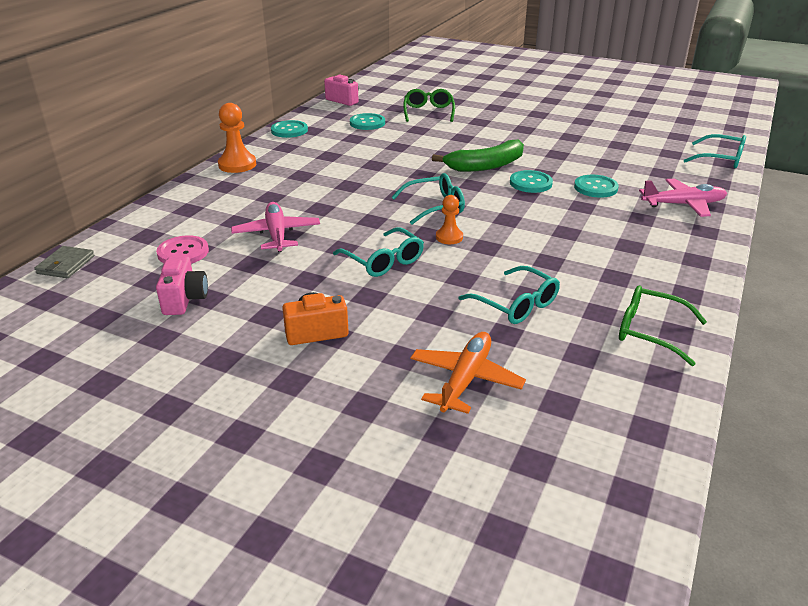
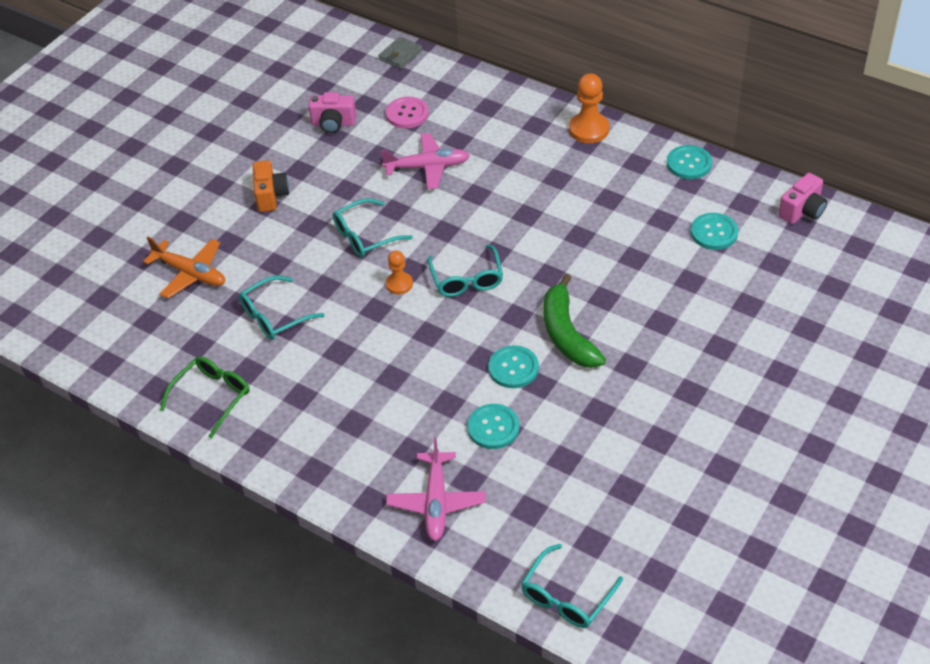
camera: 100 degrees right, 15 degrees up
grey wallet [35,246,95,278] -> grey wallet turned 75 degrees counterclockwise [378,36,423,69]
green glasses [403,89,455,122] -> none

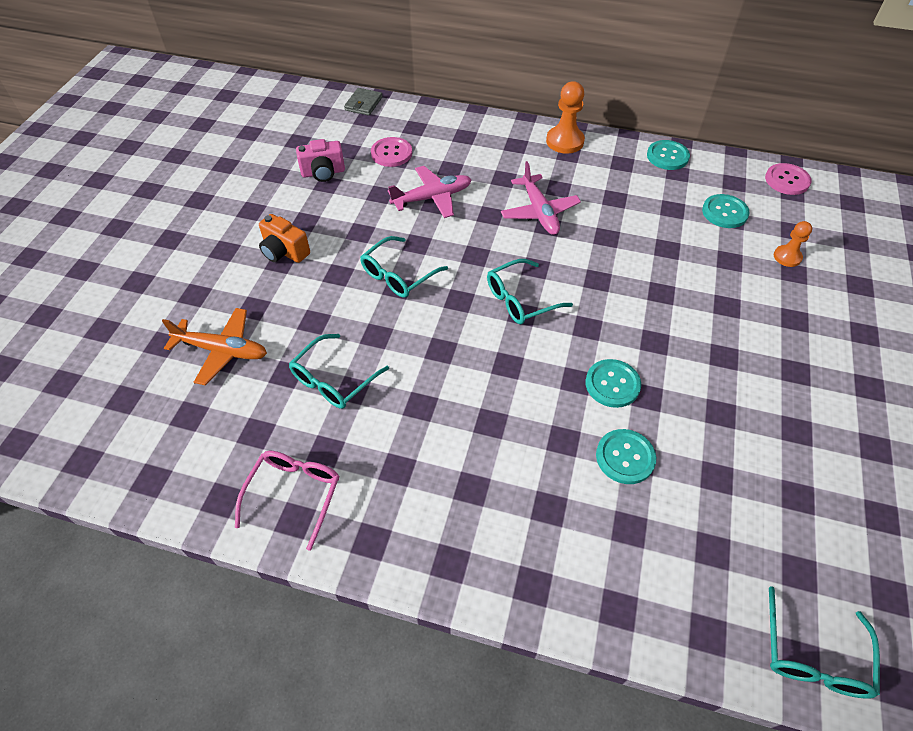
camera: 20 degrees left, 5 degrees up
green glasses [160,356,250,439] -> pink glasses [235,451,339,551]
orange camera [253,160,289,212] -> orange camera turned 150 degrees clockwise [259,214,310,263]
orange pawn [386,250,413,294] -> orange pawn moved to [774,221,812,267]
pink plane [386,438,486,541] -> pink plane moved to [501,161,581,235]
turquoise glasses [428,244,503,297] -> turquoise glasses turned 90 degrees clockwise [487,259,573,324]
green banana [544,274,606,368] -> none
pink camera [779,173,827,224] -> pink button [765,163,812,195]

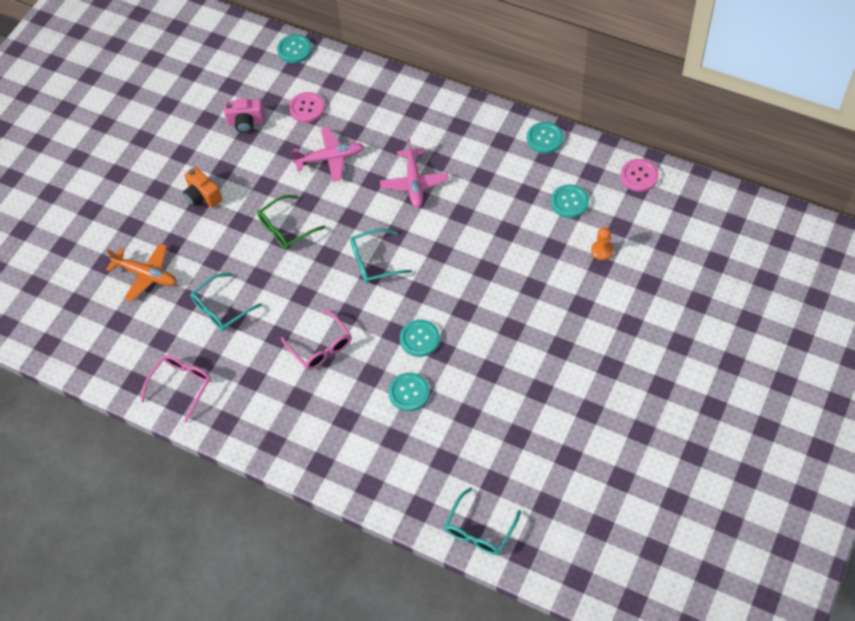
camera: 15 degrees right, 5 degrees up
grey wallet [344,88,383,116] -> turquoise button [277,34,312,63]
turquoise glasses [360,236,448,298] -> green glasses [257,195,326,249]
orange pawn [546,81,585,154] -> none
none -> pink glasses [281,310,351,370]

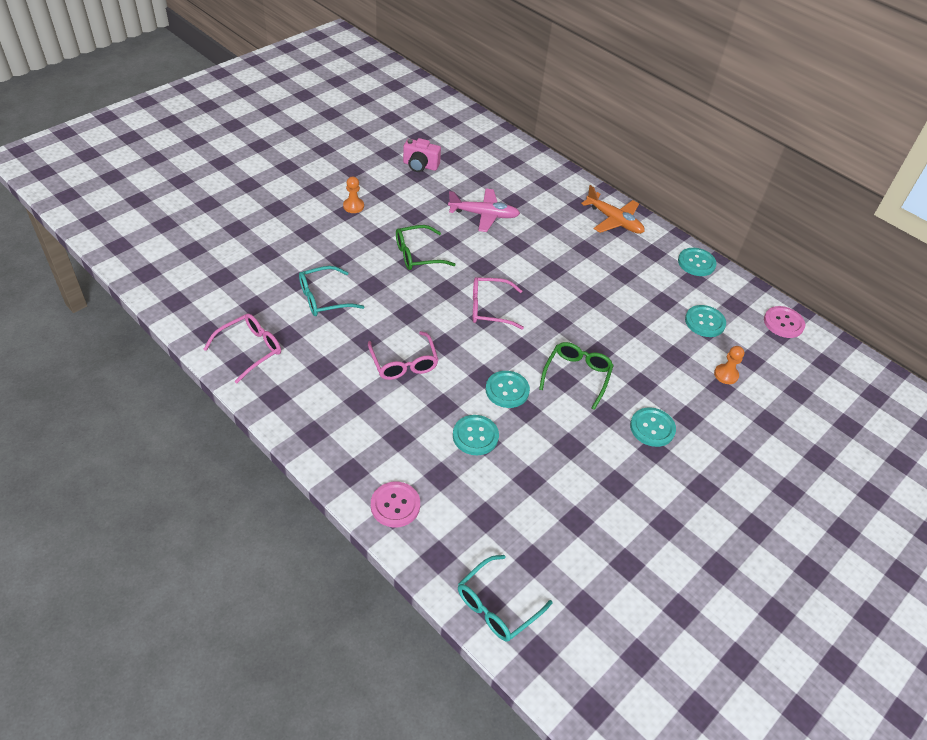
camera: 10 degrees right, 10 degrees down
orange plane [106,243,177,301] -> orange plane moved to [581,185,645,234]
orange camera [183,167,222,208] -> orange pawn [343,177,364,213]
turquoise button [277,34,312,63] -> turquoise button moved to [630,407,676,447]
pink button [289,92,325,123] -> pink button moved to [371,482,420,527]
turquoise glasses [350,228,412,283] -> pink glasses [473,277,524,330]
pink plane [380,139,449,208] -> none
none -> green glasses [539,342,614,410]

